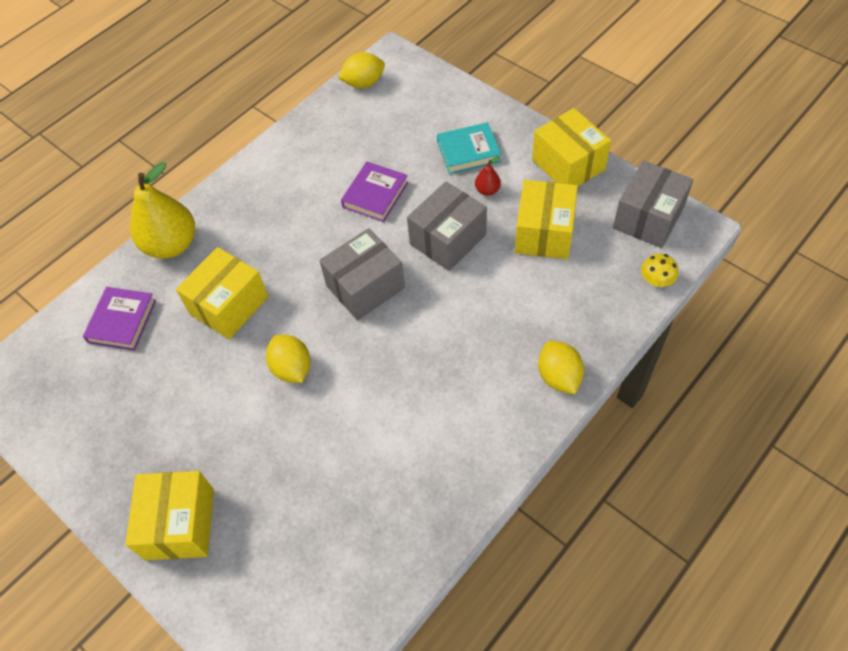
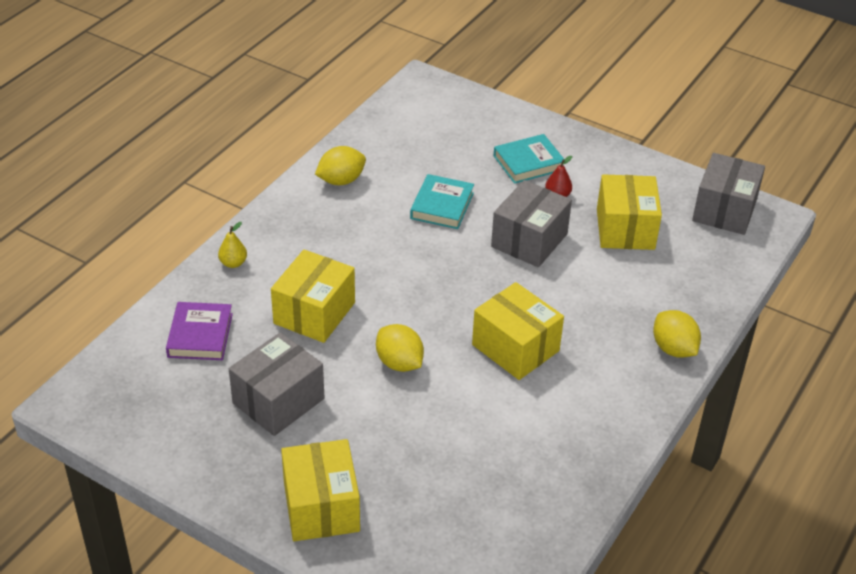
camera: 15 degrees left, 15 degrees down
yellow pear [130,162,195,259] -> yellow pear [218,222,247,268], size x0.43
grey box [319,228,405,320] -> grey box moved to [229,332,324,436]
yellow lemon [338,52,385,88] -> yellow lemon moved to [315,146,366,185]
purple book [341,162,408,222] -> turquoise book [410,174,474,229]
yellow box [532,108,611,186] -> yellow box moved to [472,282,564,380]
yellow mushroom [641,254,678,287] -> none

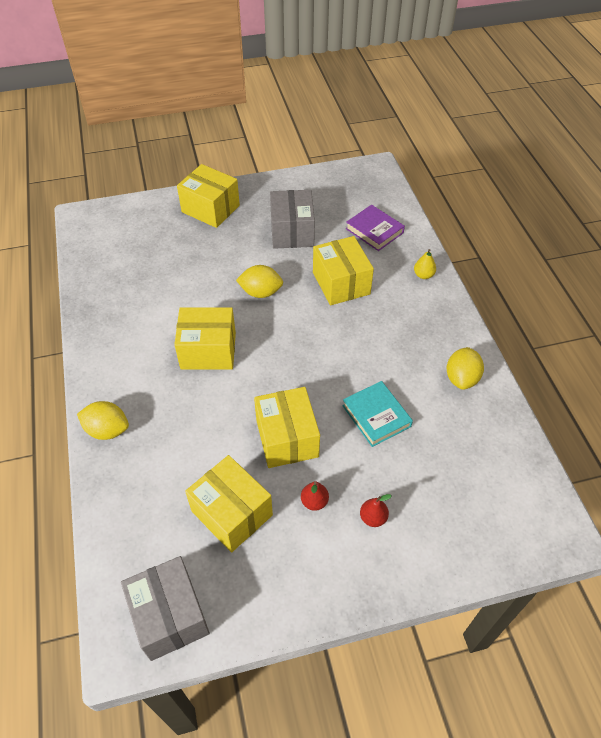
camera: 135 degrees right, 10 degrees up
grey box [491,180,572,267] -> yellow box [254,387,320,468]
turquoise book [494,134,564,184] -> red pear [360,494,391,527]

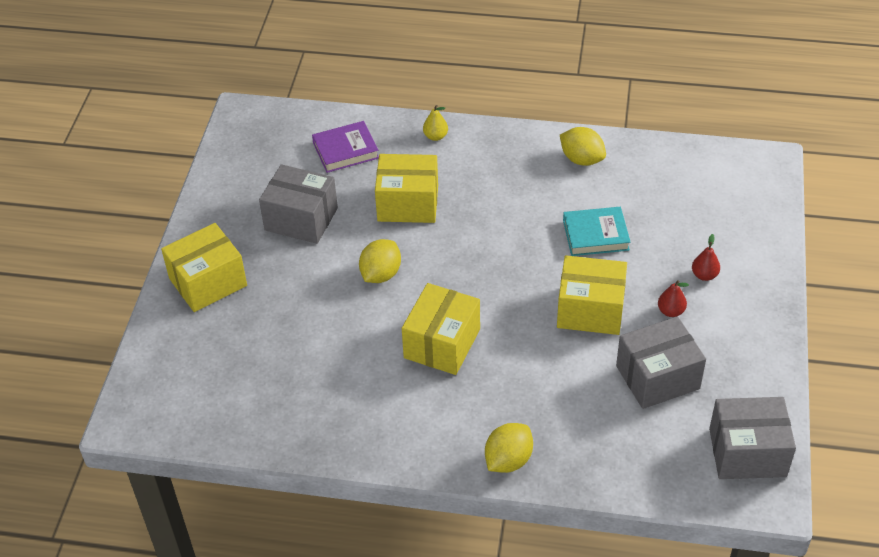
camera: 65 degrees left, 5 degrees down
yellow box [185,455,273,552] -> grey box [616,316,706,409]

